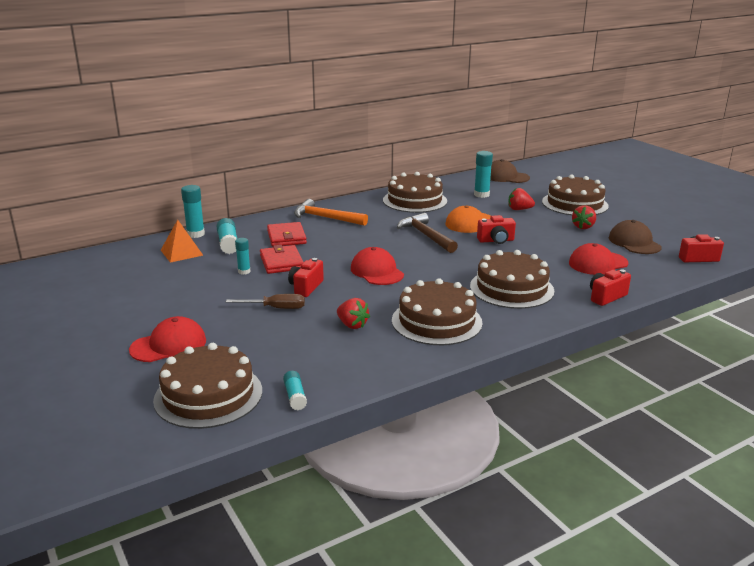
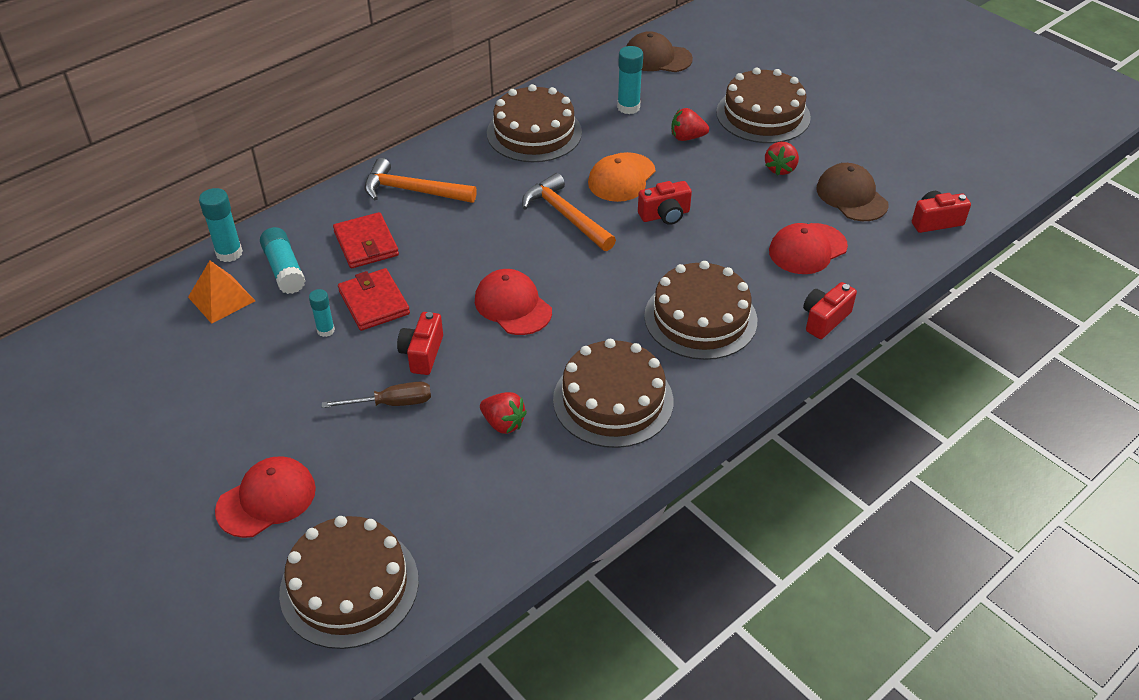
camera: 10 degrees left, 20 degrees up
turquoise glue stick [283,371,307,410] -> none
brown hammer [397,213,458,253] -> orange hammer [522,173,616,251]

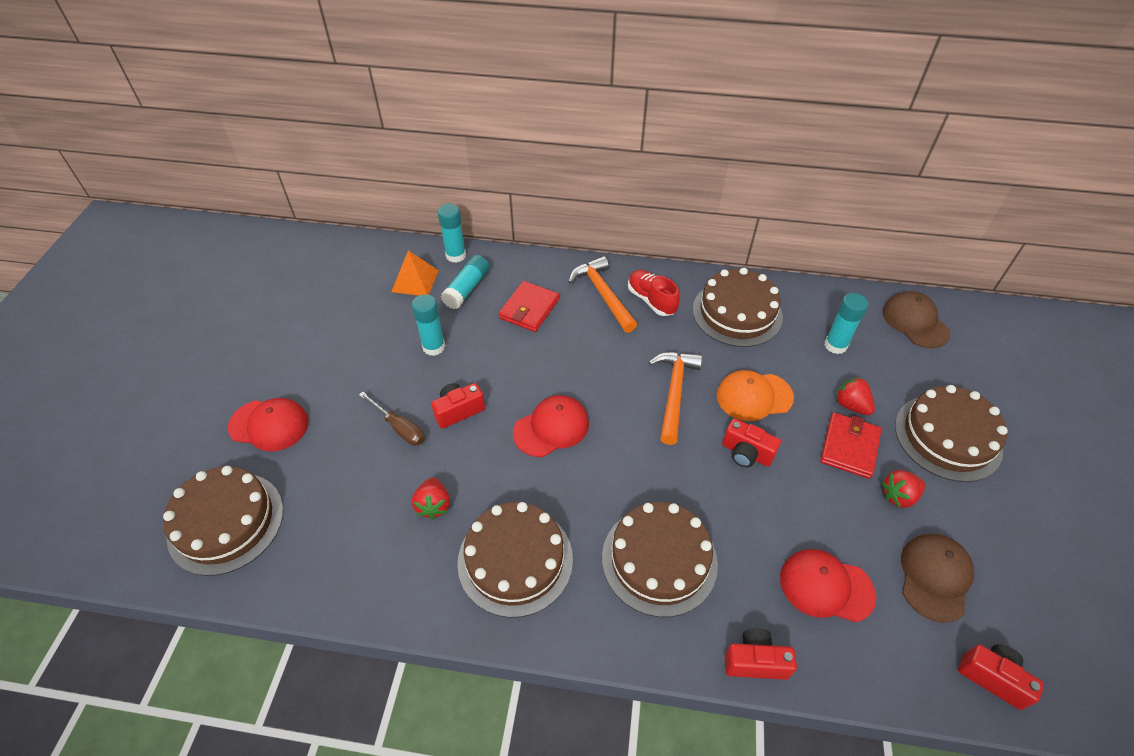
camera: 50 degrees right, 5 degrees up
turquoise glue stick [309,289,335,337] -> turquoise glue stick [412,294,445,356], size x1.58
red wallet [338,268,410,331] -> red wallet moved to [820,413,882,479]
red cap [475,269,552,335] -> red cap turned 45 degrees clockwise [513,395,589,457]
none -> red shoe [628,270,680,316]

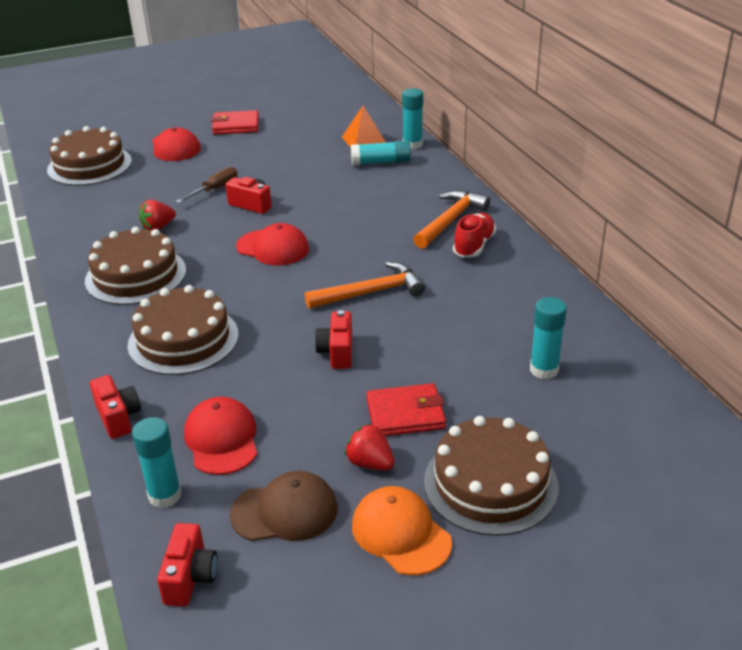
camera: 60 degrees right, 15 degrees down
brown screwdriver [359,392,425,446] -> brown screwdriver turned 150 degrees counterclockwise [176,167,238,203]
turquoise glue stick [412,294,445,356] -> turquoise glue stick moved to [132,417,182,508]
red wallet [499,281,559,332] -> red wallet moved to [211,110,259,135]
brown cake [693,268,783,347] -> none
orange cap [716,370,794,421] -> orange cap moved to [352,486,452,575]
red strawberry [835,377,875,415] -> none
brown cap [883,291,951,348] -> none

